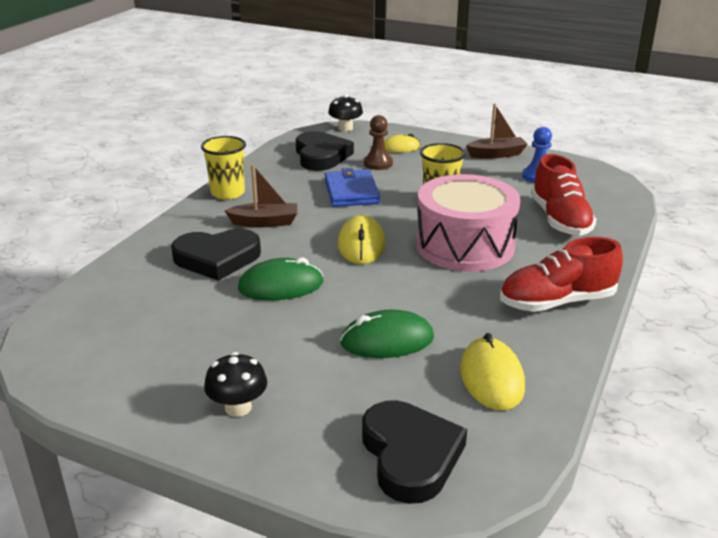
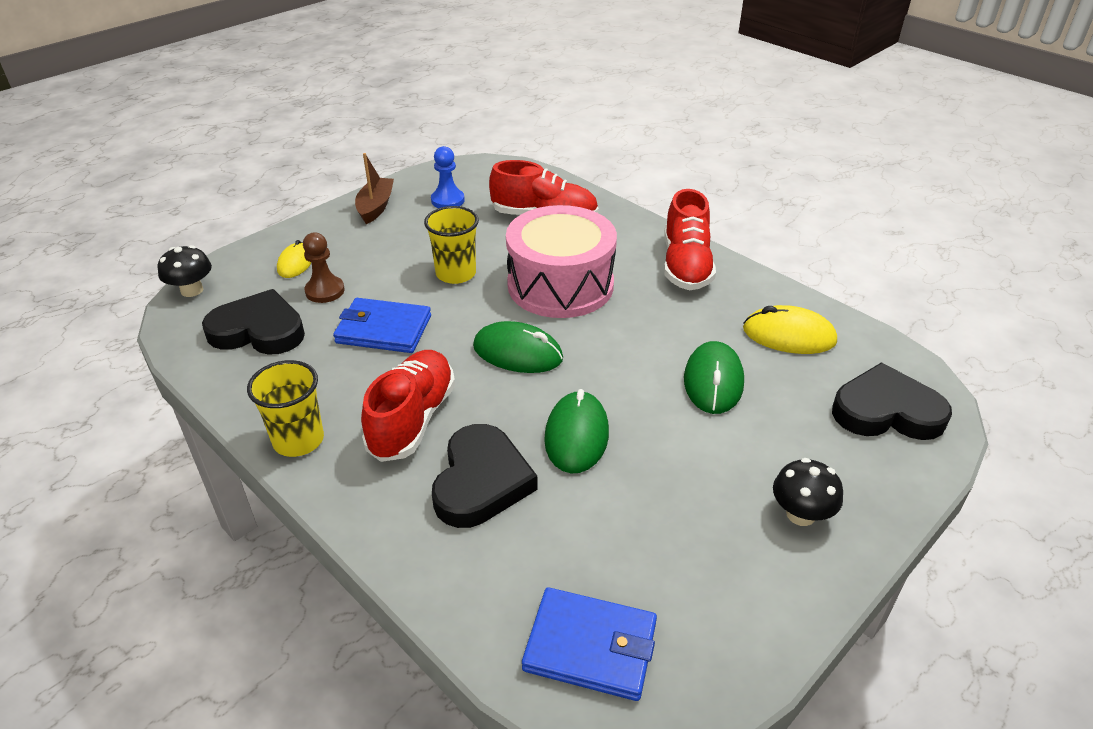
camera: 70 degrees left, 10 degrees up
brown boat [224,164,297,227] -> red shoe [361,350,455,462]
yellow mouse [338,215,386,264] -> green mouse [473,321,563,373]
none -> blue wallet [522,587,657,701]

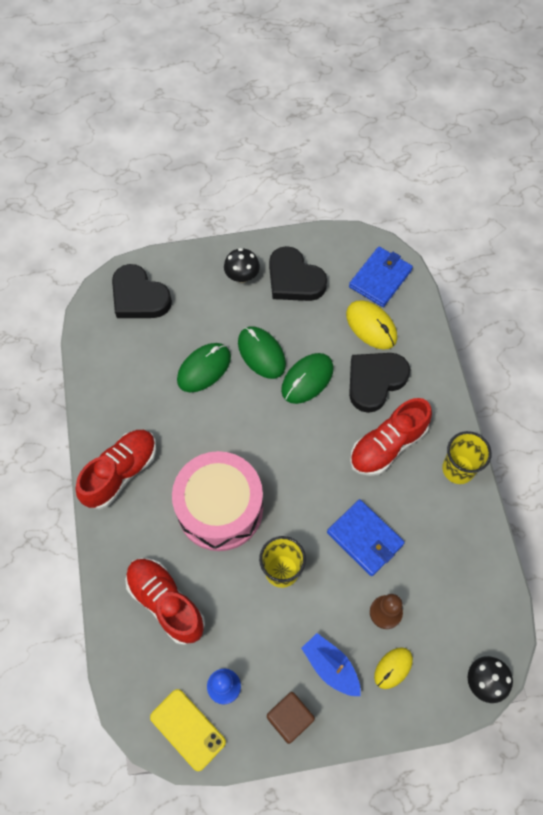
camera: 145 degrees left, 25 degrees up
black heart [202,289,305,355] -> black heart moved to [269,246,327,301]
brown boat [355,153,394,224] -> brown cube [267,692,315,744]
green mouse [473,321,563,373] -> green mouse moved to [238,327,286,379]
blue wallet [522,587,657,701] -> blue wallet turned 75 degrees clockwise [349,247,413,307]
yellow mouse [743,305,837,354] -> yellow mouse moved to [346,300,397,350]
none -> yellow phone [150,689,226,771]
none -> blue boat [301,633,360,696]

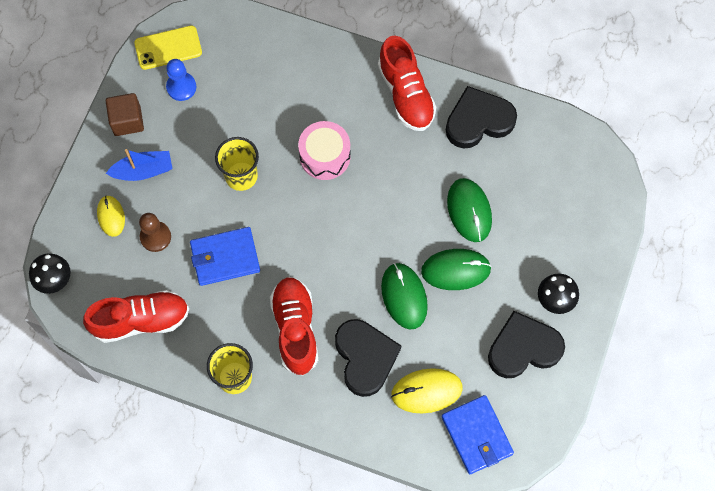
camera: 120 degrees right, 5 degrees up
black heart [112,264,172,318] -> black heart moved to [446,86,517,149]
red shoe [125,558,205,645] -> red shoe moved to [83,290,189,343]
pink drum [172,451,263,551] -> pink drum [298,121,351,180], size x0.61

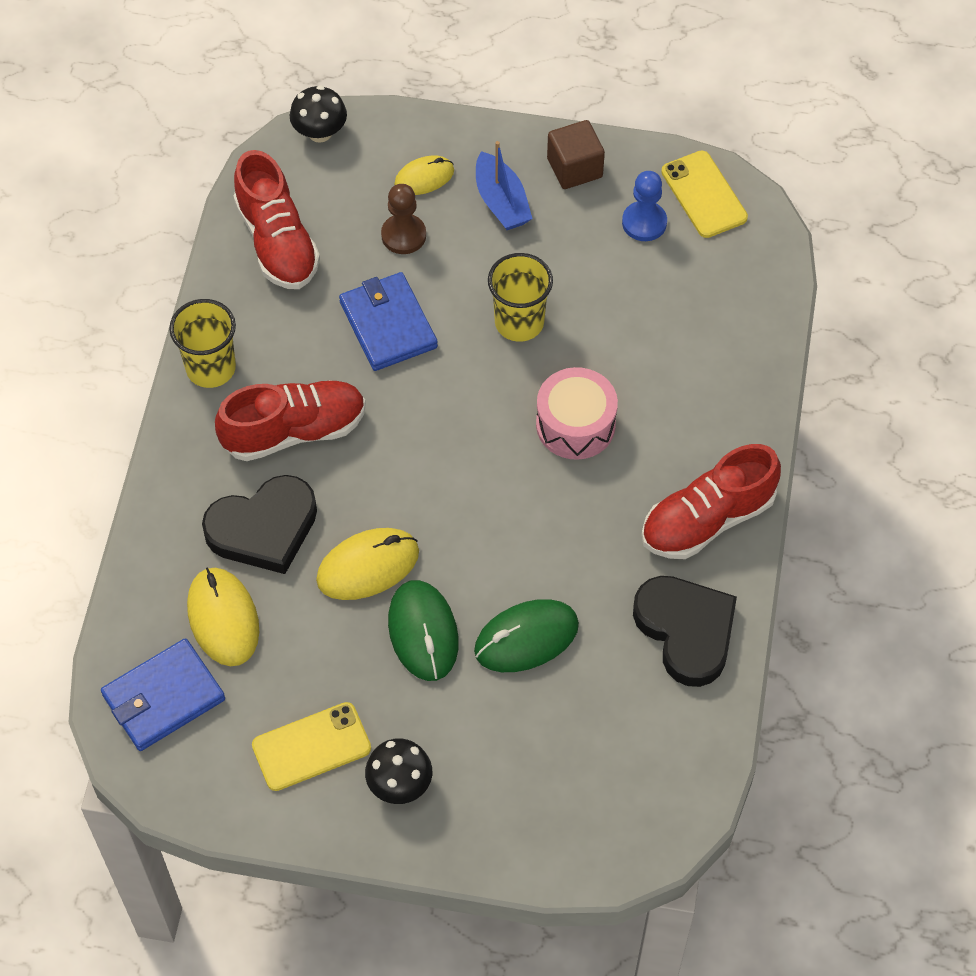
camera: 80 degrees right, 10 degrees down
green mouse [381,263,428,329] -> yellow mouse [316,528,419,600]
black heart [488,311,565,378] -> yellow phone [252,702,371,791]

